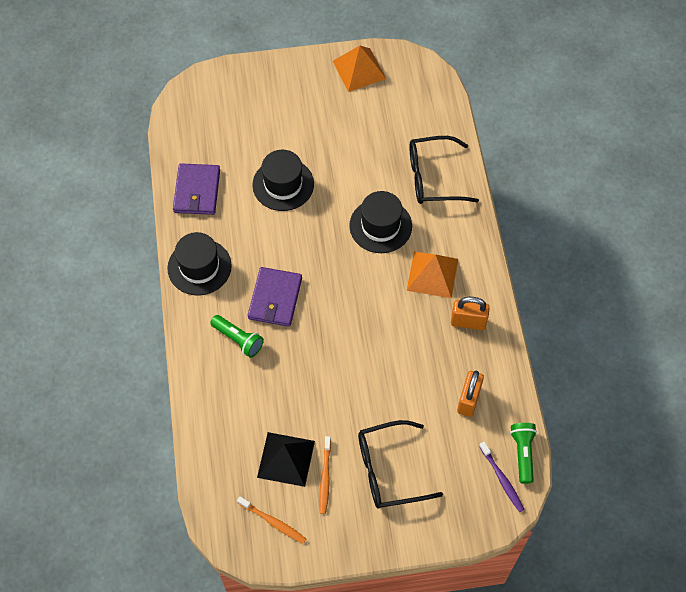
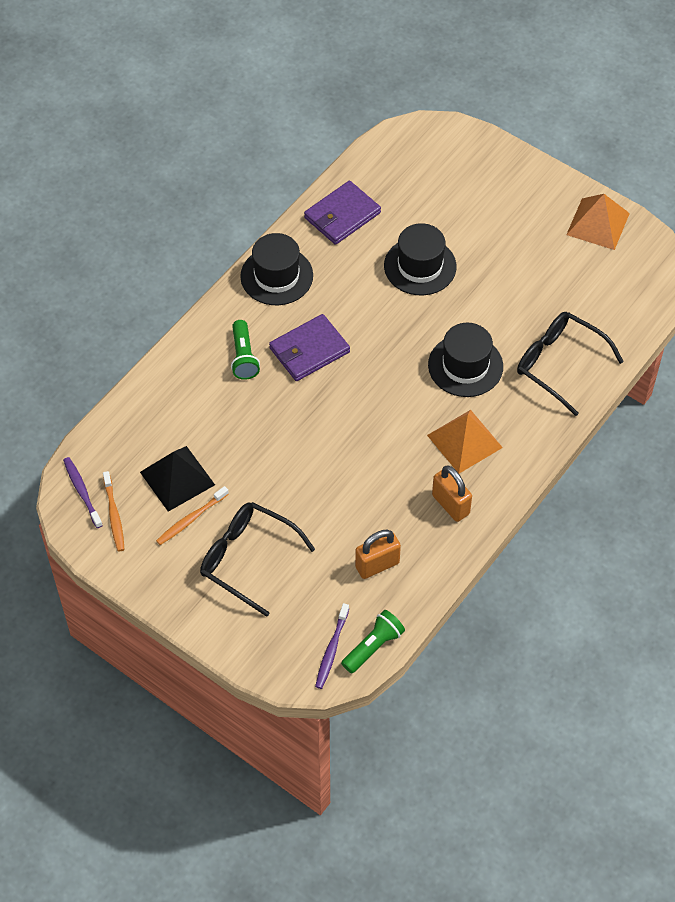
camera: 45 degrees right, 5 degrees down
none -> purple toothbrush [63,457,103,528]

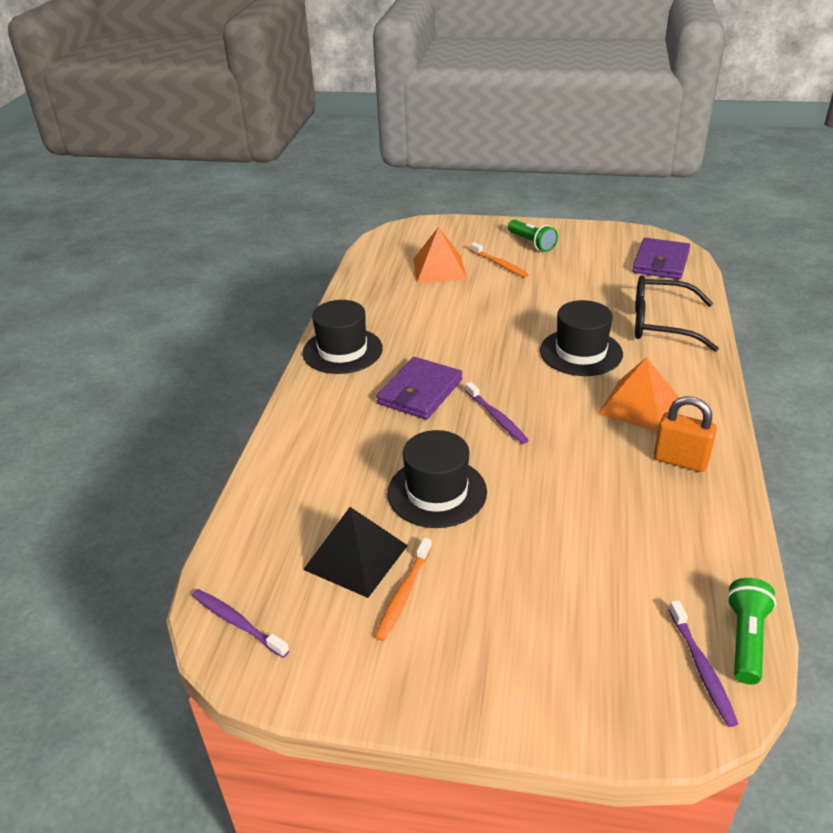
camera: 25 degrees left, 20 degrees down
orange toothbrush [103,471,124,551] -> orange toothbrush moved to [471,242,529,278]
black glasses [200,502,315,617] -> none
green flashlight [231,320,260,380] -> green flashlight moved to [508,220,558,252]
purple wallet [304,181,381,245] -> purple wallet moved to [632,238,690,279]
orange padlock [355,530,401,579] -> none
black hat [384,223,456,295] -> black hat moved to [387,430,487,528]
orange pyramid [566,194,630,250] -> orange pyramid moved to [413,227,467,283]
none -> purple toothbrush [465,382,529,444]

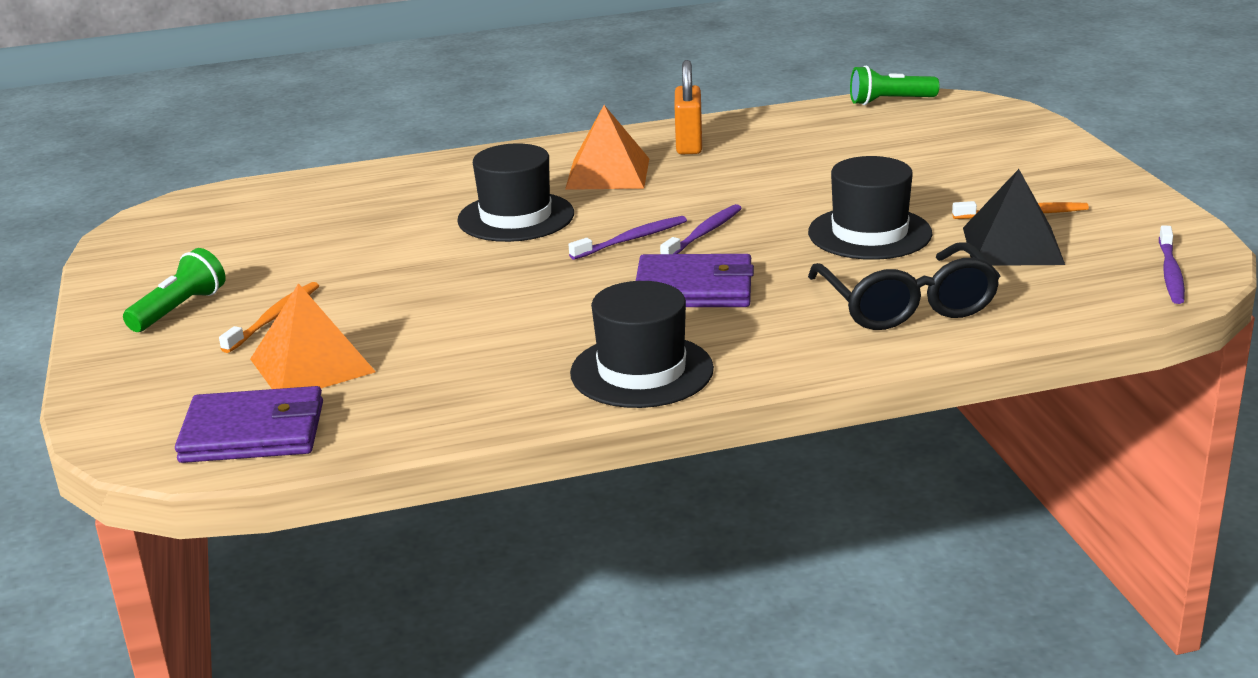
camera: 115 degrees left, 10 degrees down
purple wallet [632,238,690,279] -> purple wallet moved to [175,386,323,463]
black glasses [635,275,719,352] -> black glasses moved to [808,242,1000,330]
purple toothbrush [669,600,738,727] -> purple toothbrush moved to [569,216,687,260]

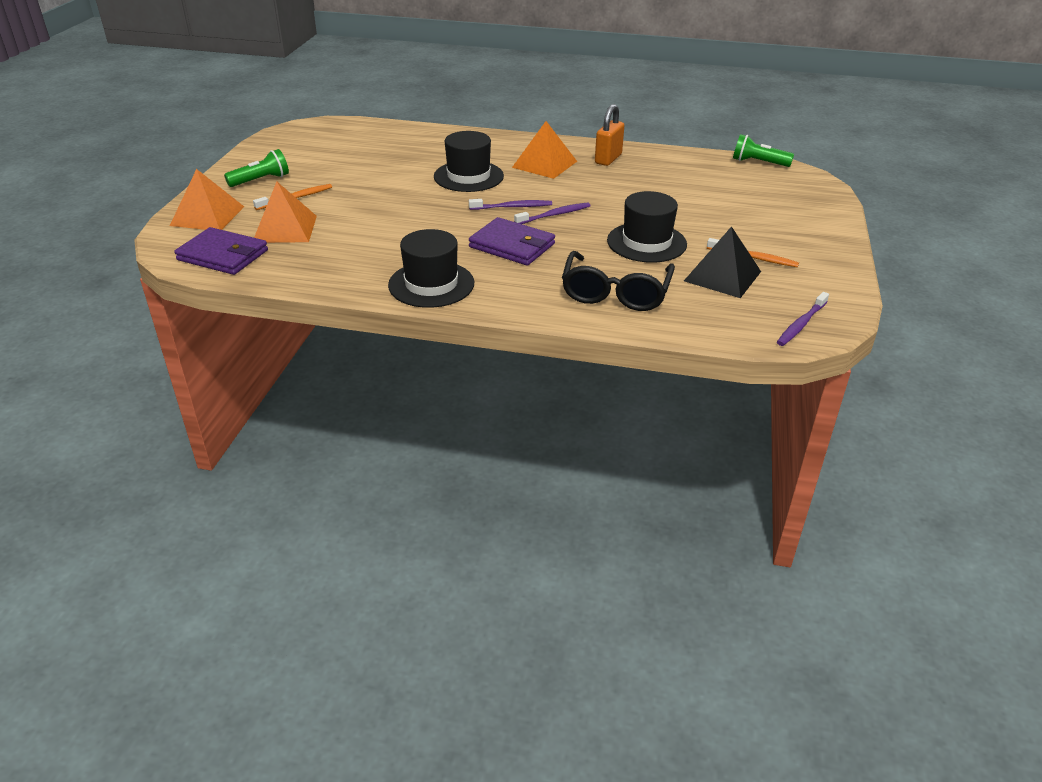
camera: 25 degrees right, 10 degrees up
none -> orange pyramid [170,169,244,230]

